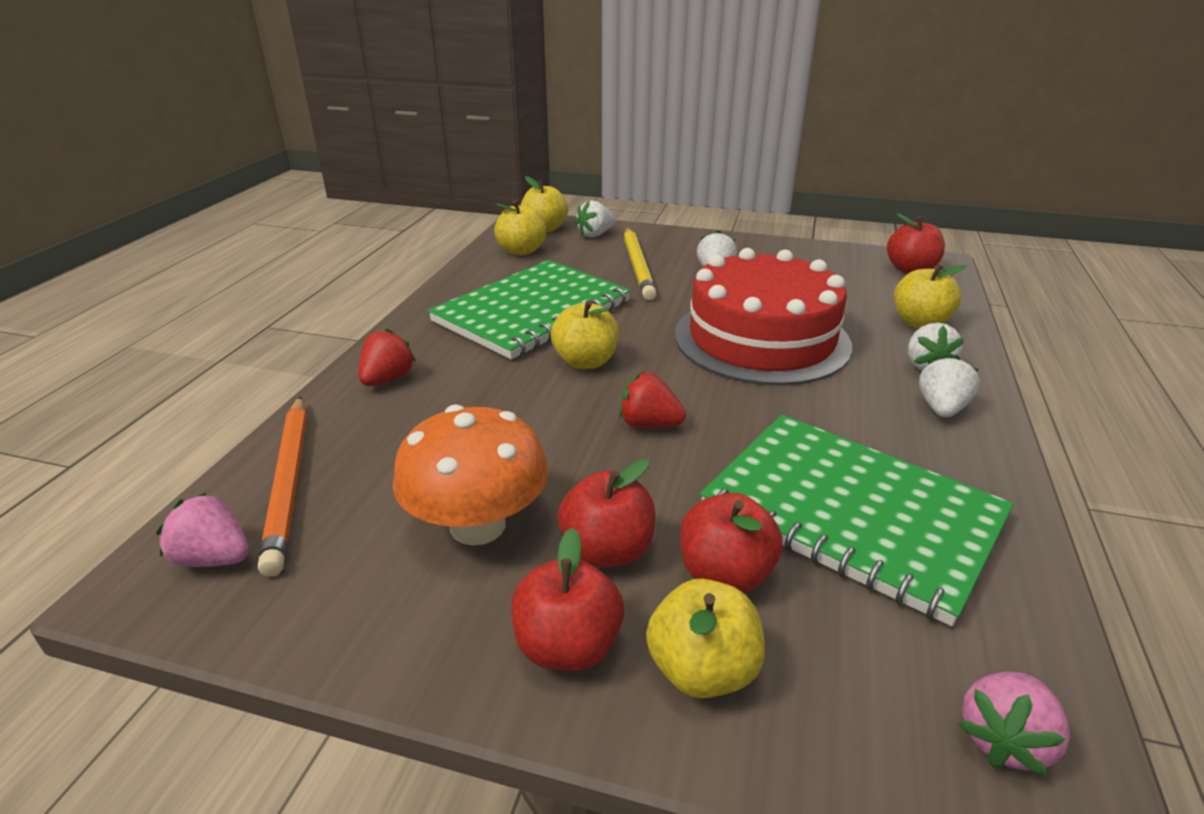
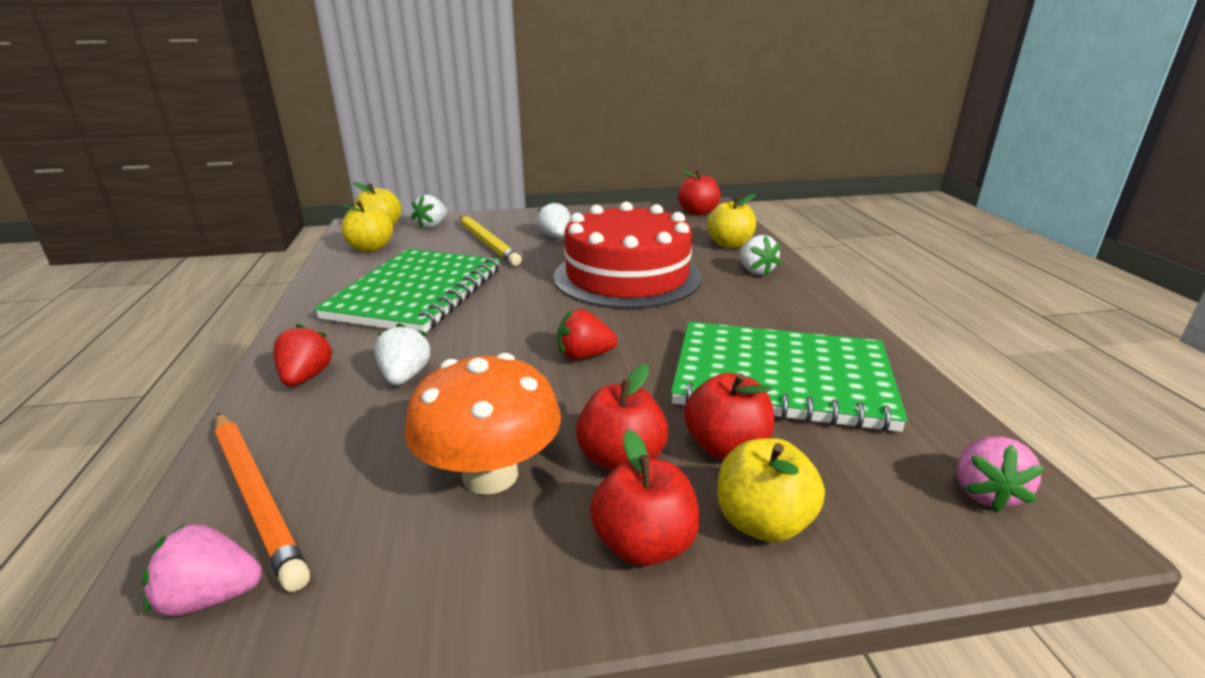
camera: 25 degrees left, 5 degrees down
yellow apple [551,300,619,369] -> none
white strawberry [919,355,980,417] -> white strawberry moved to [374,323,430,385]

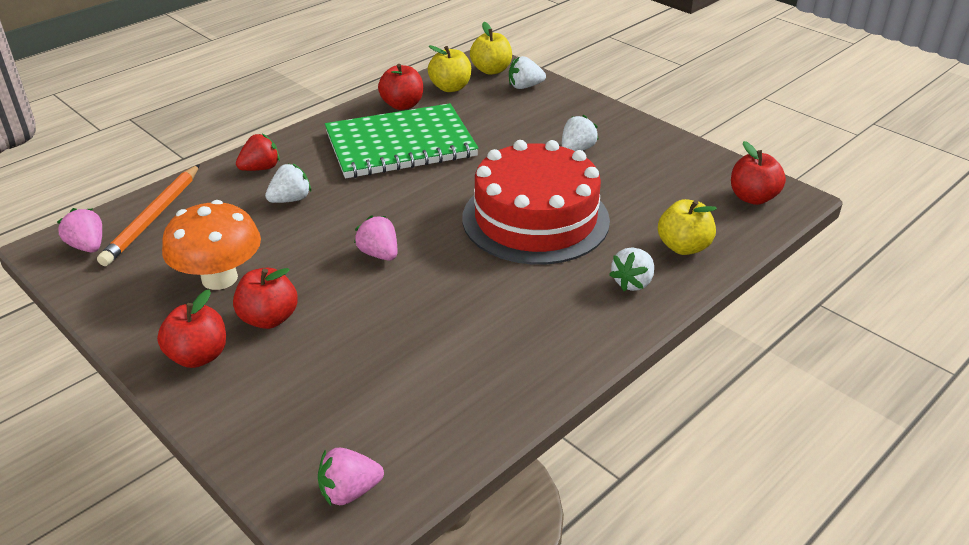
camera: 55 degrees right, 10 degrees up
yellow pencil [459,215,522,266] -> none
red strawberry [557,309,618,360] -> pink strawberry [354,215,397,261]
green notebook [671,322,908,432] -> none
red apple [684,373,774,460] -> red apple moved to [378,64,423,110]
yellow apple [717,438,825,543] -> none

